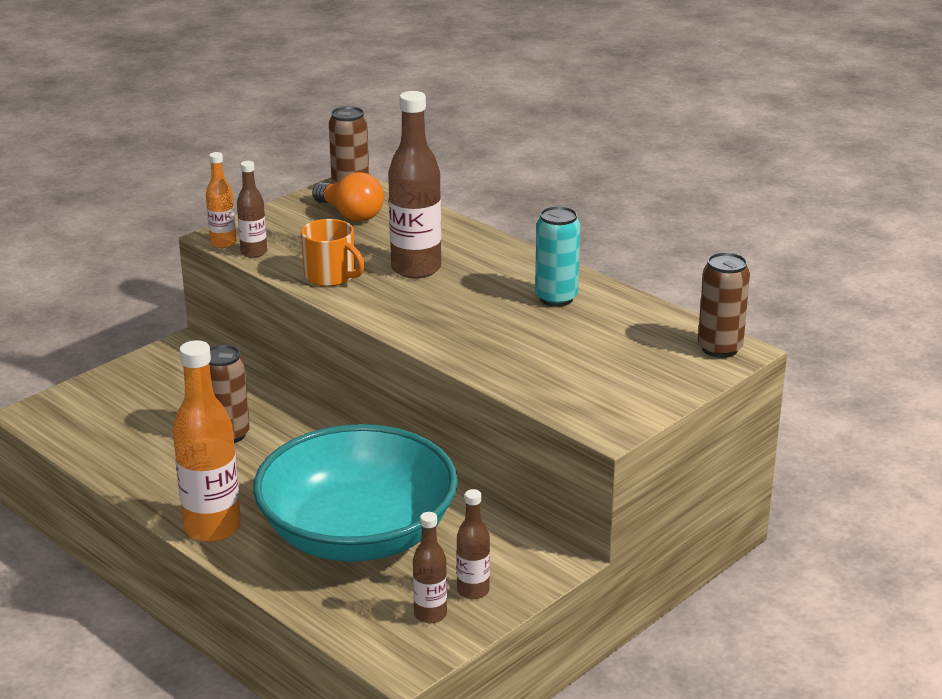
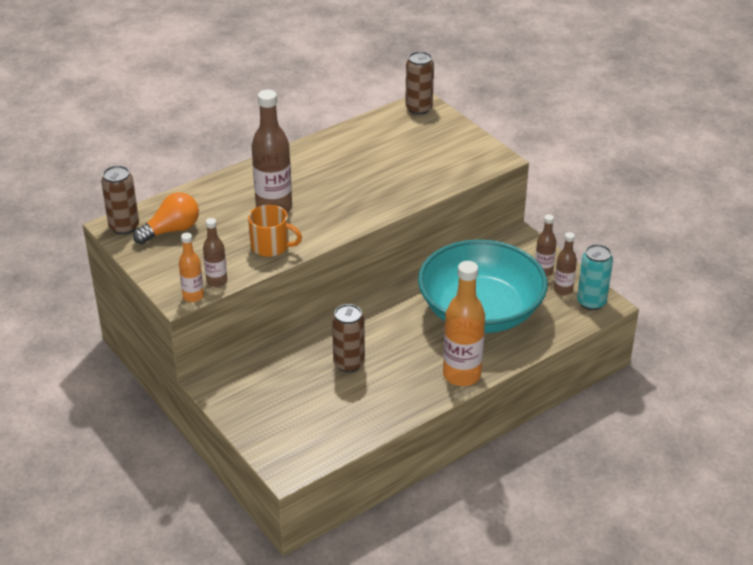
camera: 80 degrees left, 10 degrees up
orange mug [301,219,365,287] -> orange mug turned 60 degrees clockwise [248,205,302,257]
turquoise can [535,206,580,307] -> turquoise can moved to [577,244,613,310]

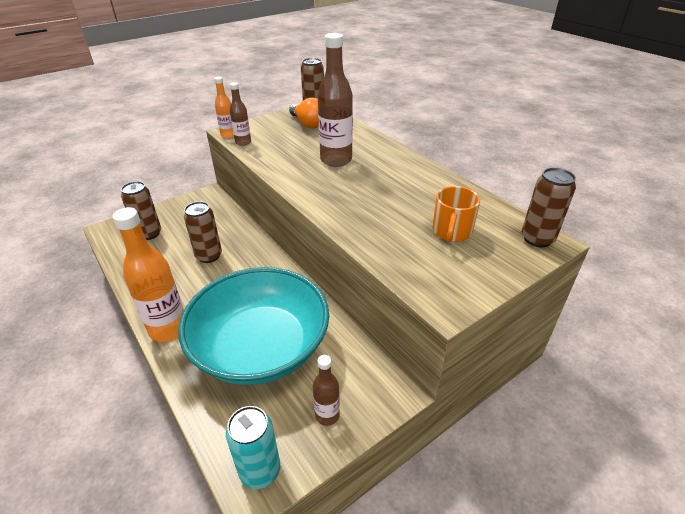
camera: 90 degrees right, 0 degrees up
orange mug [248,205,302,257] -> orange mug moved to [432,186,480,242]
brown bottle [554,232,577,295] -> none
none -> brown can [121,181,161,240]

